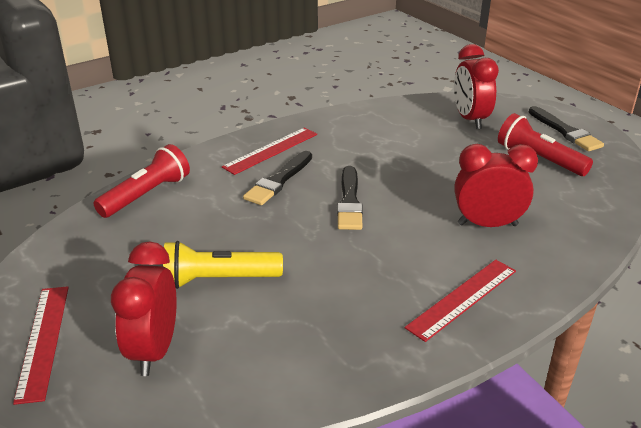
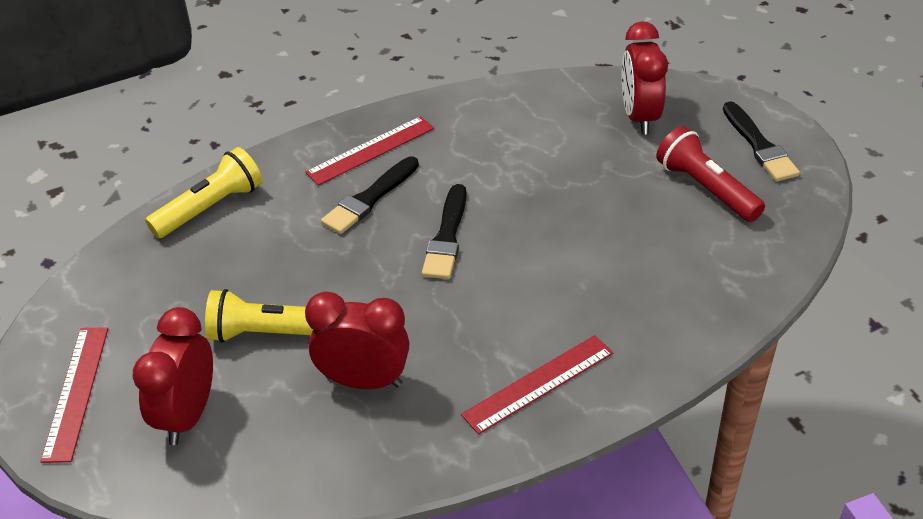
camera: 10 degrees right, 10 degrees up
red flashlight [93,144,190,218] -> yellow flashlight [145,147,263,238]
red clock [454,144,538,227] -> red clock moved to [305,291,409,389]

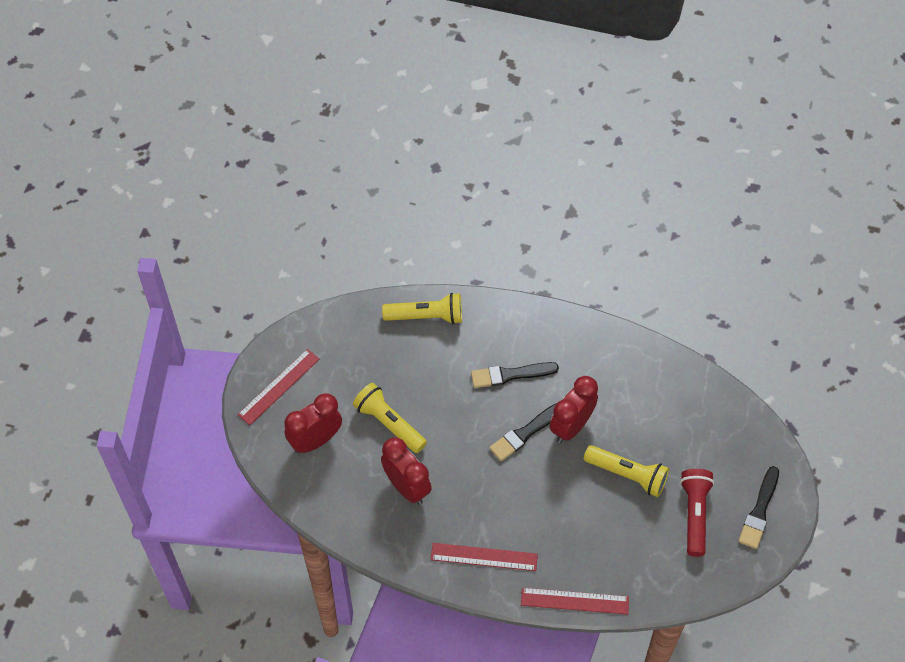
camera: 40 degrees right, 15 degrees up
red ruler [305,116,434,185] -> red ruler moved to [521,588,629,614]
red clock [622,21,668,134] -> red clock moved to [550,376,598,443]
none -> yellow flashlight [584,445,669,497]

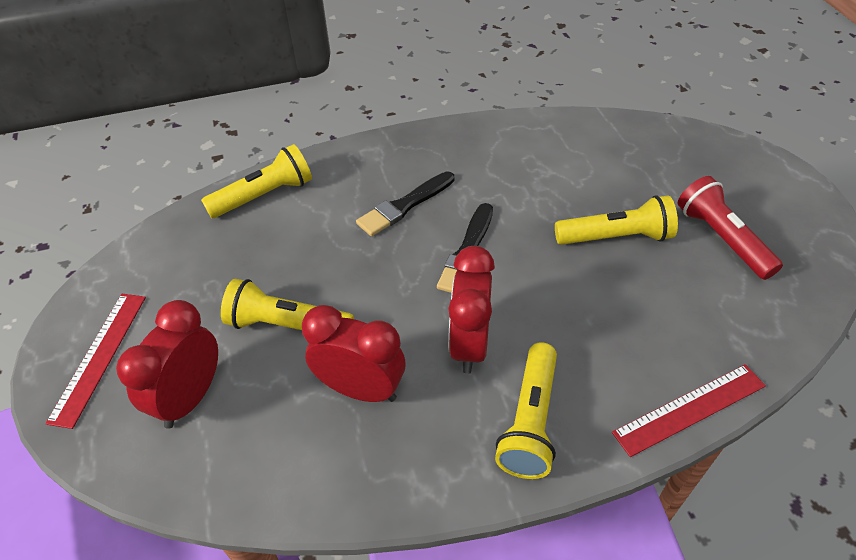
camera: 30 degrees left, 10 degrees down
red ruler [431,543,538,571] -> yellow flashlight [495,342,557,479]
red clock [550,376,598,443] -> red clock moved to [448,246,495,374]
black brush [739,466,779,549] -> none

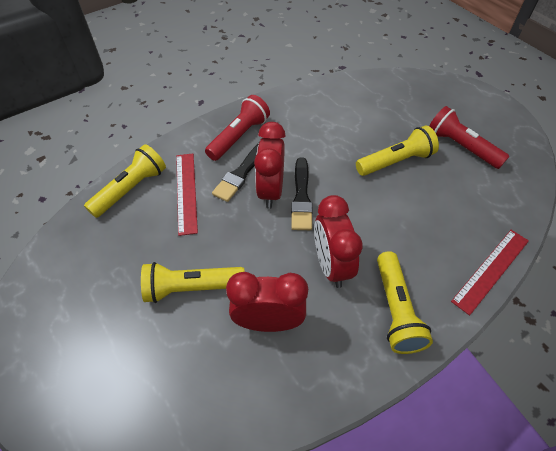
camera: 20 degrees left, 5 degrees up
red ruler [45,294,146,429] -> red ruler moved to [176,154,198,236]
red clock [116,300,218,429] -> red clock moved to [254,122,285,209]
none -> red flashlight [205,95,270,161]

